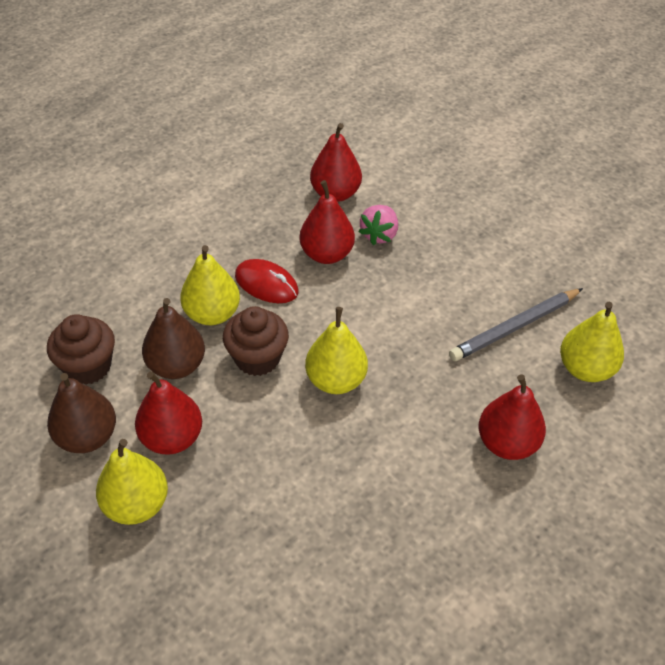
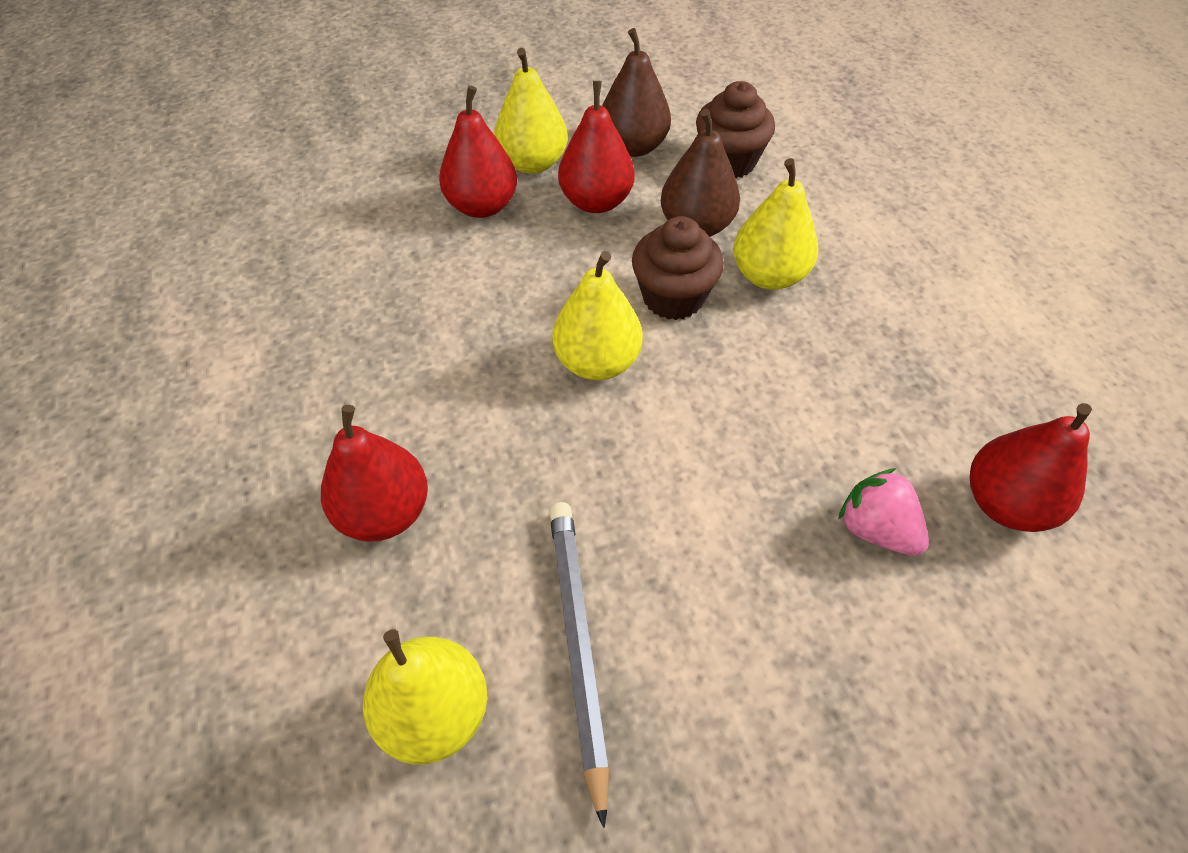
camera: 115 degrees right, 5 degrees up
red mouse [235,259,299,303] -> none
red pear [299,180,355,264] -> red pear moved to [439,86,517,218]

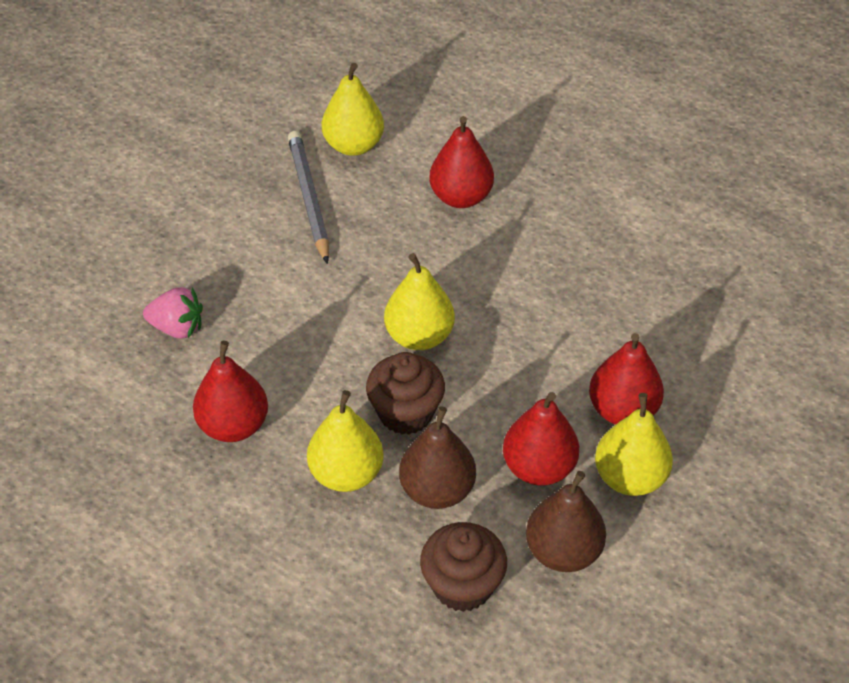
camera: 145 degrees right, 5 degrees down
grey pencil [550,502,609,828] -> grey pencil turned 150 degrees counterclockwise [288,131,329,264]
red pear [970,403,1092,532] -> red pear moved to [193,341,268,442]

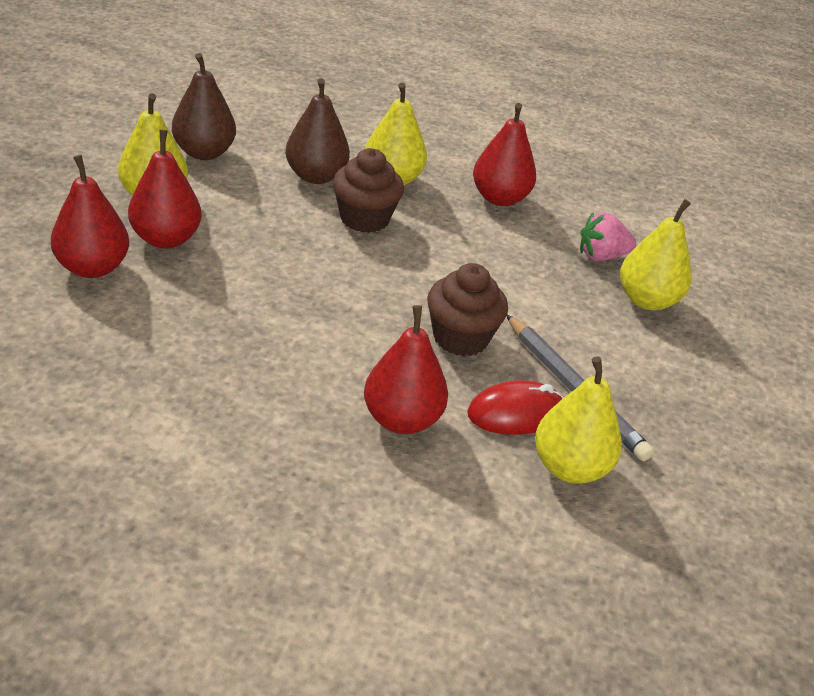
camera: 155 degrees right, 10 degrees down
yellow pear [384,253,455,350] -> yellow pear moved to [620,199,691,310]
brown cupcake [420,522,507,612] -> brown cupcake moved to [427,263,508,356]
red pear [503,392,579,486] -> red pear moved to [51,155,129,278]
none -> red mouse [467,380,564,435]

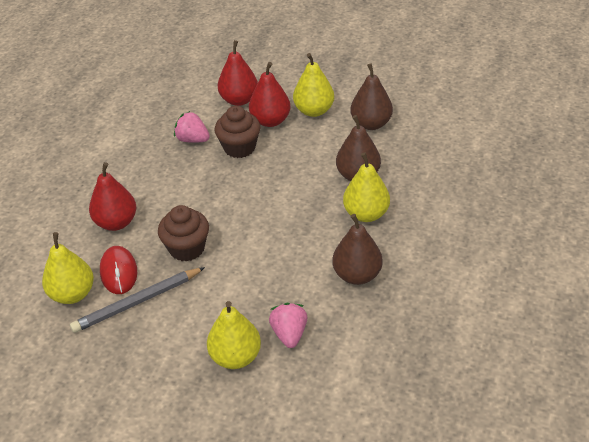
camera: 100 degrees right, 5 degrees up
brown cupcake [333,148,404,233] -> brown cupcake moved to [215,106,260,158]
red pear [473,103,536,206] -> brown pear [332,214,383,285]
none -> pink strawberry [174,111,210,143]

